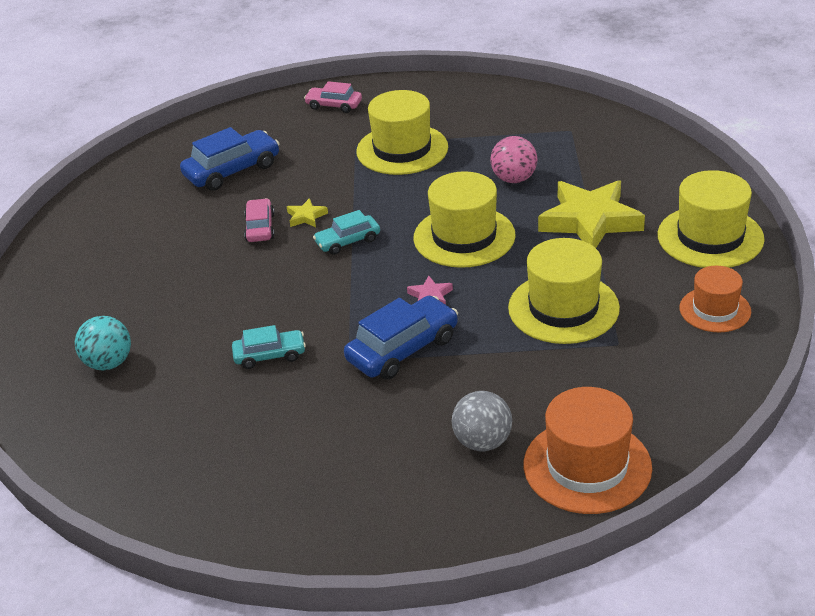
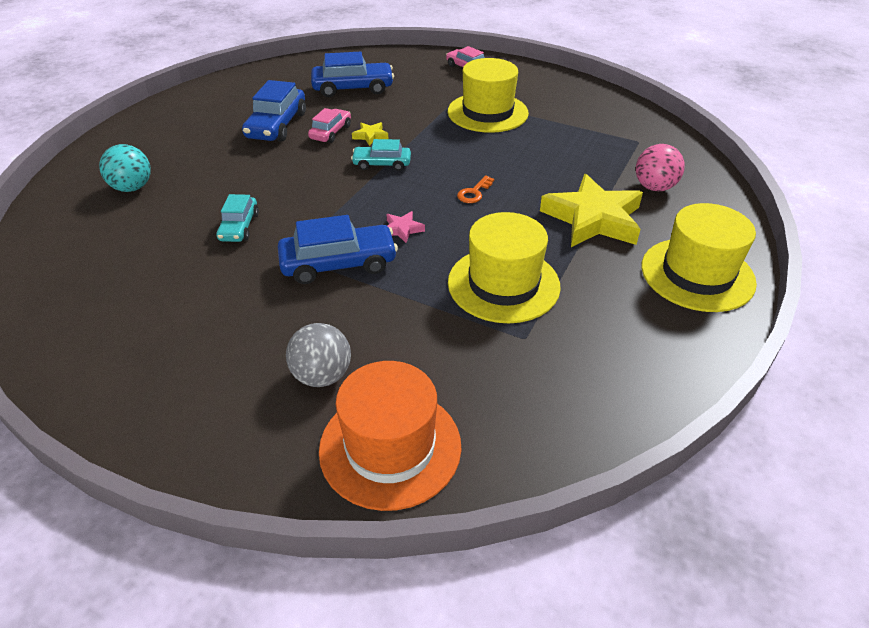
camera: 25 degrees right, 5 degrees up
turquoise car [232,325,306,369] -> turquoise car turned 75 degrees clockwise [217,194,259,242]
yellow hat [414,171,516,268] -> orange key [457,175,494,203]
pink ball [490,136,538,183] -> pink ball moved to [636,144,685,191]
orange hat [680,266,751,332] -> none
none -> blue car [242,80,306,141]

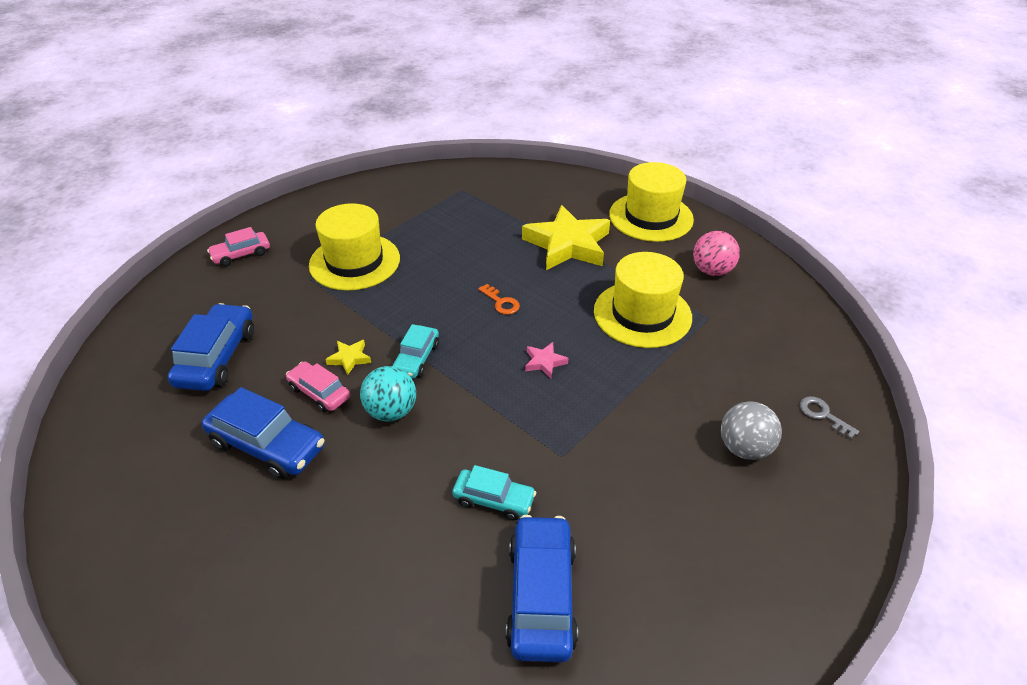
camera: 75 degrees left, 0 degrees up
turquoise ball [99,144,151,192] -> turquoise ball moved to [360,366,416,421]
blue car [278,215,398,284] -> blue car moved to [506,515,578,662]
orange hat [319,361,461,511] -> grey key [800,396,859,439]
pink ball [636,144,685,191] -> pink ball moved to [693,231,740,276]

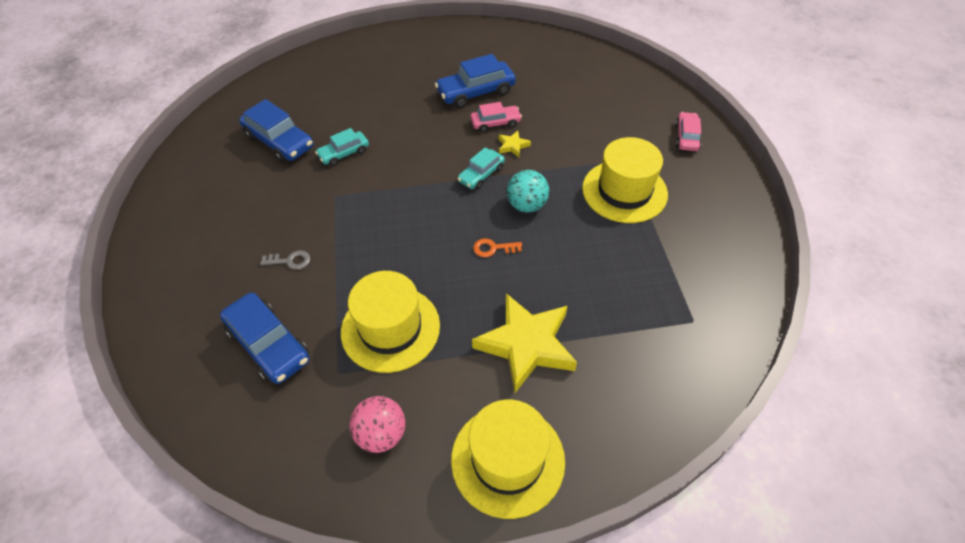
camera: 130 degrees right, 10 degrees up
blue car [168,303,254,391] -> blue car moved to [220,293,309,384]
turquoise ball [360,366,416,421] -> turquoise ball moved to [507,170,549,213]
turquoise car [392,324,439,378] -> turquoise car turned 105 degrees counterclockwise [457,147,505,190]
pink star [525,342,568,379] -> none
grey ball [721,401,782,460] -> none
grey key [800,396,859,439] -> grey key moved to [260,250,310,270]

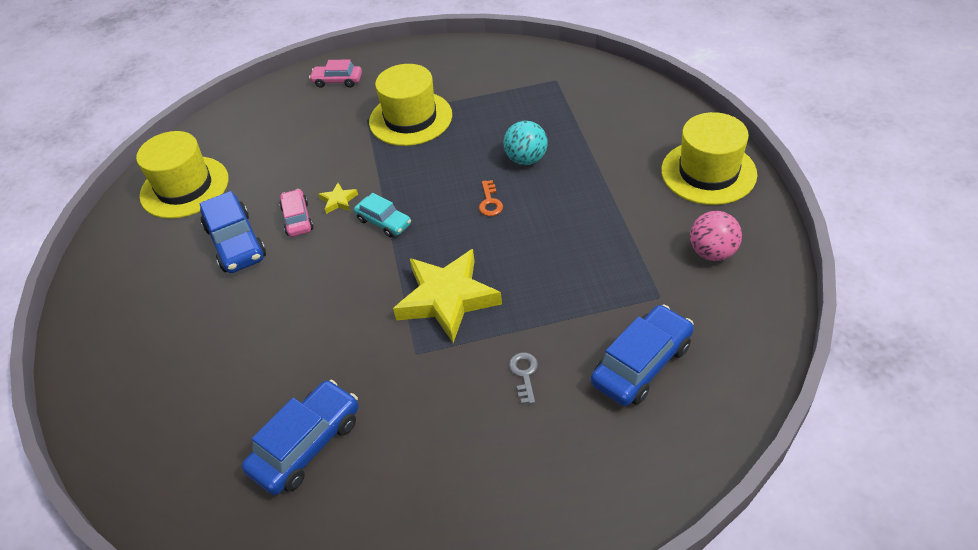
camera: 90 degrees left, 5 degrees down
turquoise car [315,128,369,166] -> none
yellow hat [341,271,440,373] -> yellow hat moved to [136,131,229,219]
yellow star [472,293,577,393] -> yellow star moved to [393,249,502,343]
turquoise ball [507,170,549,213] -> turquoise ball moved to [504,121,548,165]

